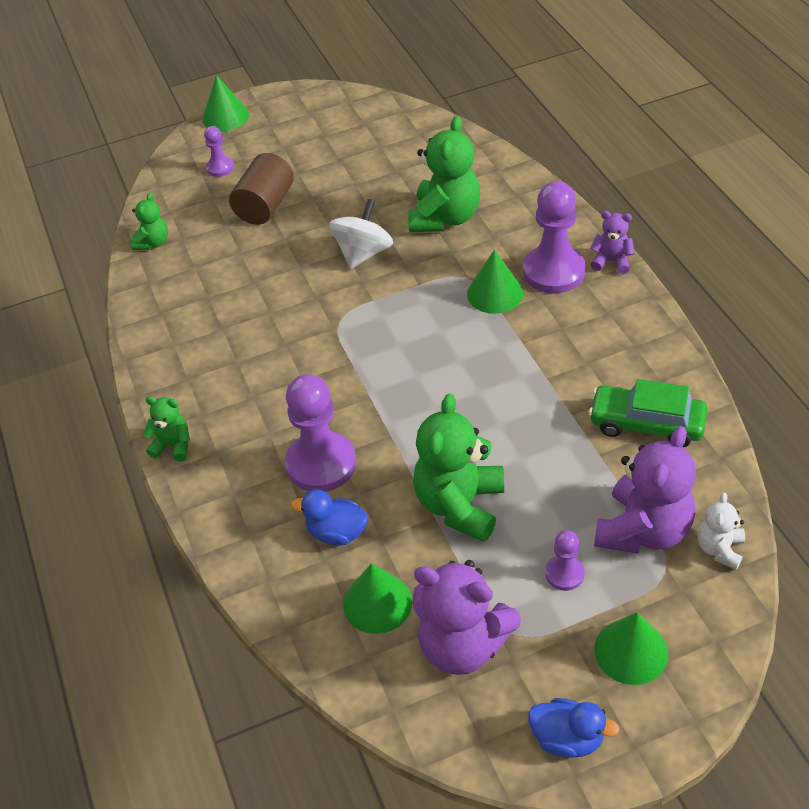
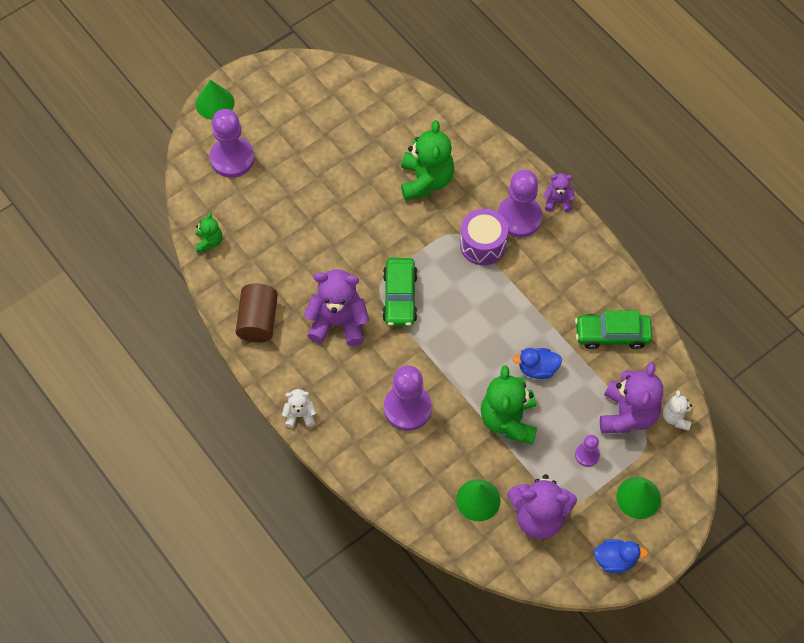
camera: 20 degrees left, 15 degrees up
green teddy bear [143,396,190,462] -> white teddy bear [282,389,317,428]
purple pawn [204,126,234,177] -> purple pawn [210,109,255,178], size x1.98
brown cylinder [229,153,294,225] -> brown cylinder moved to [236,284,278,343]
blue duck [291,489,368,546] -> blue duck moved to [512,348,562,379]
white spinning top [329,199,393,269] -> none
green cone [467,250,523,314] -> purple drum [460,209,508,265]
none -> purple teddy bear [304,269,369,346]
none -> green car [382,258,418,326]

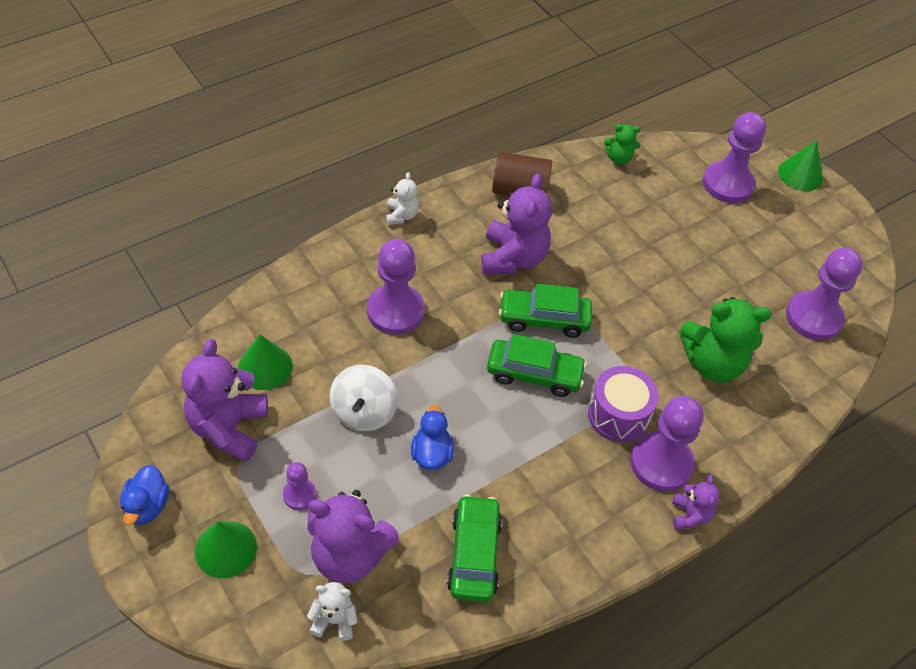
camera: 90 degrees right, 10 degrees down
green teddy bear [481,366,537,445] -> white spinning top [329,365,398,431]
none -> green car [487,334,587,397]
none -> purple pawn [786,248,863,340]

